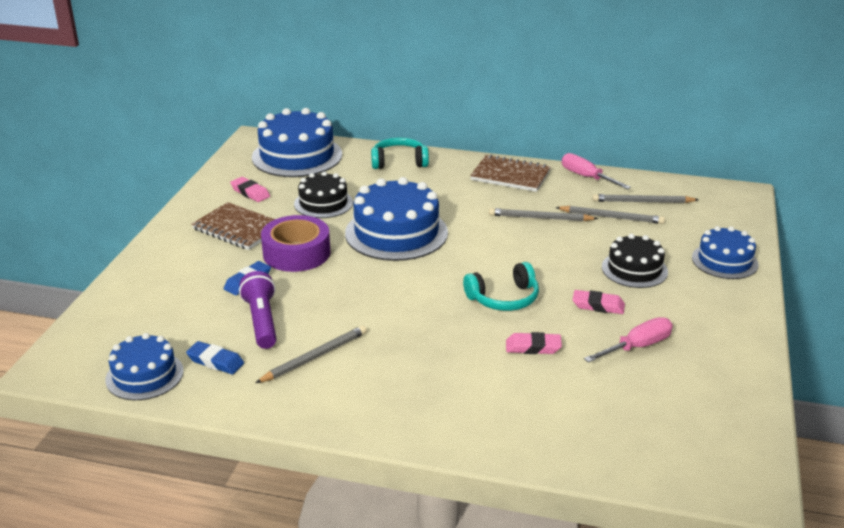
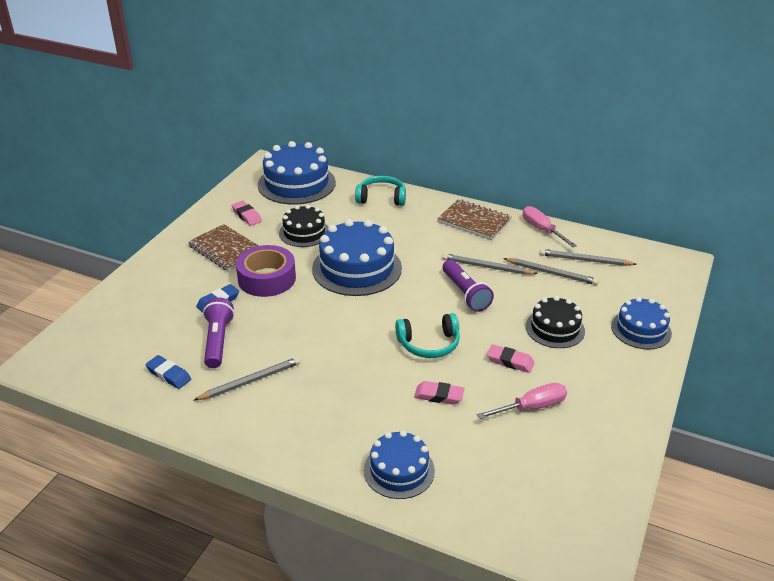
camera: 10 degrees right, 5 degrees up
blue cake [105,333,184,400] -> blue cake moved to [364,430,435,499]
none -> purple flashlight [443,260,494,312]

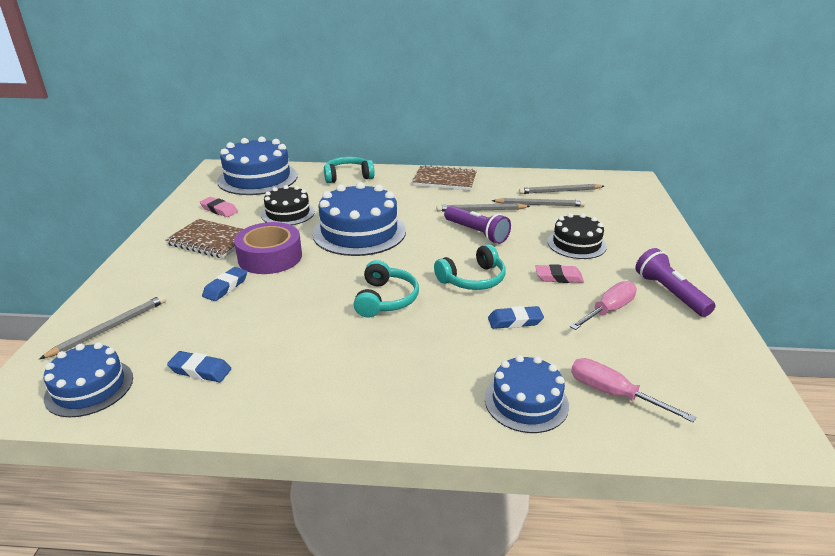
camera: 20 degrees left, 5 degrees down
grey pencil [193,357,301,401] -> grey pencil moved to [39,295,166,359]
purple flashlight [203,297,234,368] -> purple flashlight moved to [636,248,716,317]
pink eraser [414,381,465,405] -> blue eraser [488,306,544,329]
pink screwdriver [523,206,577,247] -> pink screwdriver moved to [571,358,696,422]
blue cake [611,297,672,349] -> blue cake moved to [44,342,133,417]
none -> turquoise headphones [354,260,419,318]

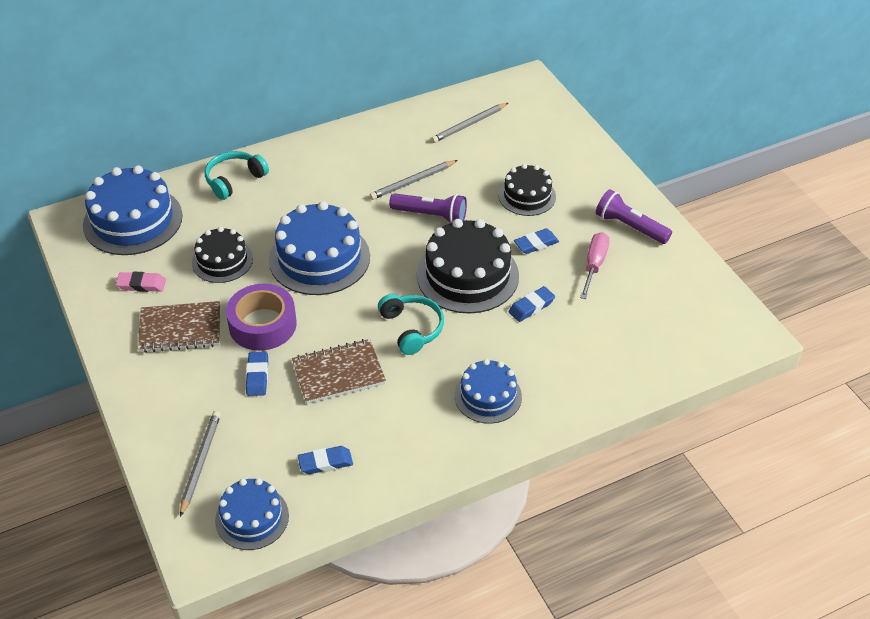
camera: 30 degrees left, 15 degrees up
brown notebook [412,165,477,190] -> brown notebook moved to [292,339,386,404]
turquoise headphones [434,244,506,290] -> black cake [417,219,519,314]
blue cake [485,355,569,433] -> blue cake moved to [455,359,522,424]
grey pencil [492,198,585,207] -> none
pink eraser [535,264,584,283] -> blue eraser [514,228,559,254]
pink screwdriver [571,358,696,422] -> none

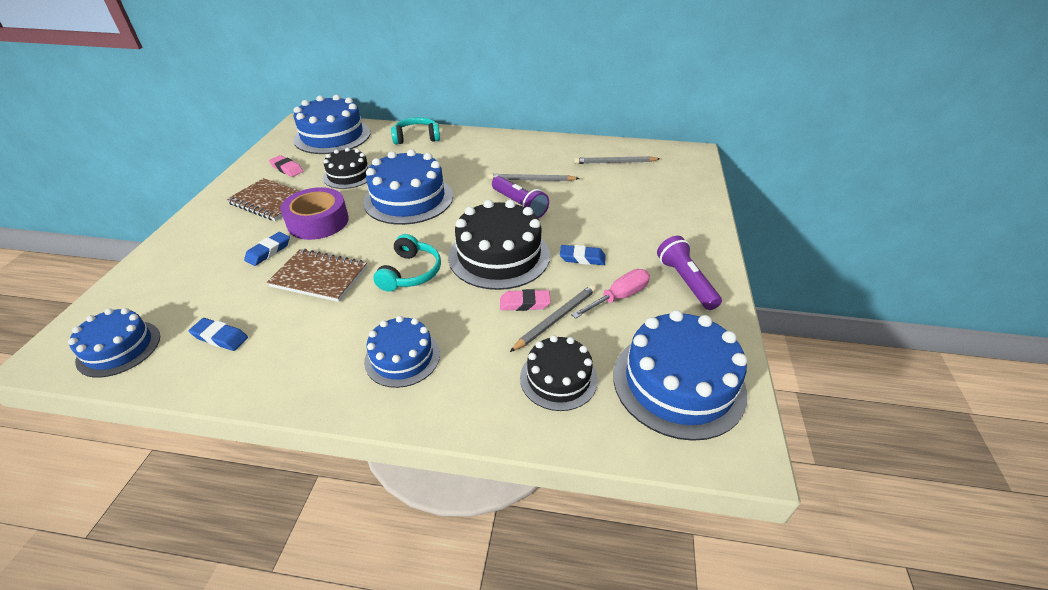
camera: 35 degrees right, 5 degrees down
grey pencil [180,411,221,517] -> grey pencil moved to [510,285,596,352]
black cake [499,164,556,216] -> black cake moved to [520,335,598,411]
blue eraser [508,286,555,322] -> pink eraser [500,289,551,311]
none -> blue cake [613,310,747,441]

